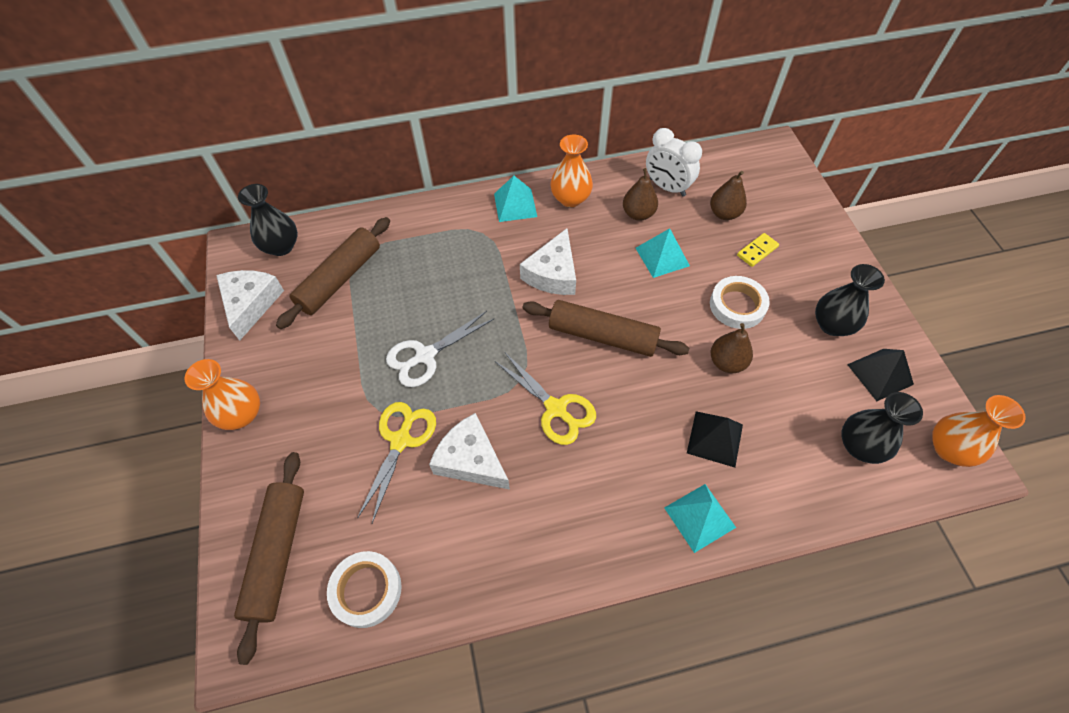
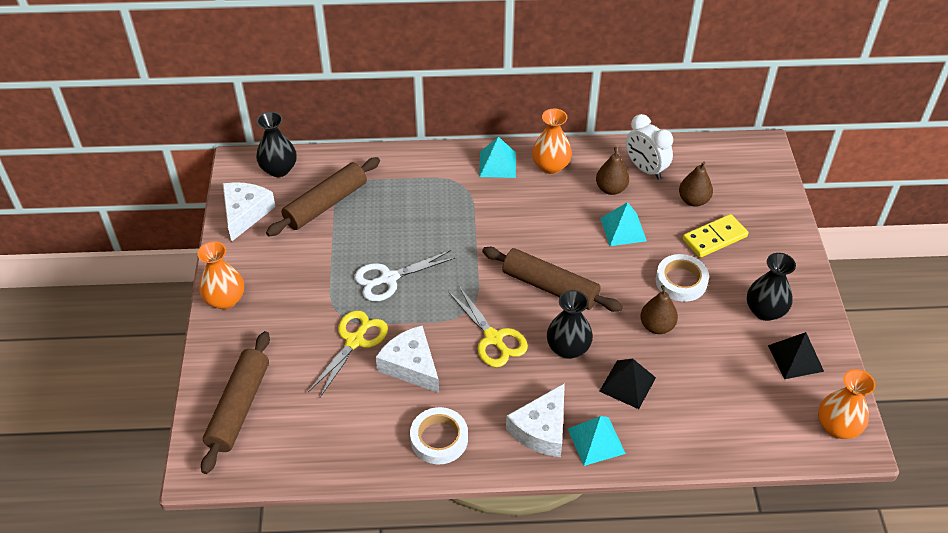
camera: 10 degrees right, 10 degrees down
white tape [327,551,402,628] -> white tape moved to [410,407,468,464]
white cheese [520,228,576,295] -> white cheese moved to [506,383,565,457]
yellow domino [737,233,779,267] -> yellow domino [683,214,748,258], size x1.55
black vase [841,392,923,464] -> black vase moved to [547,290,593,359]

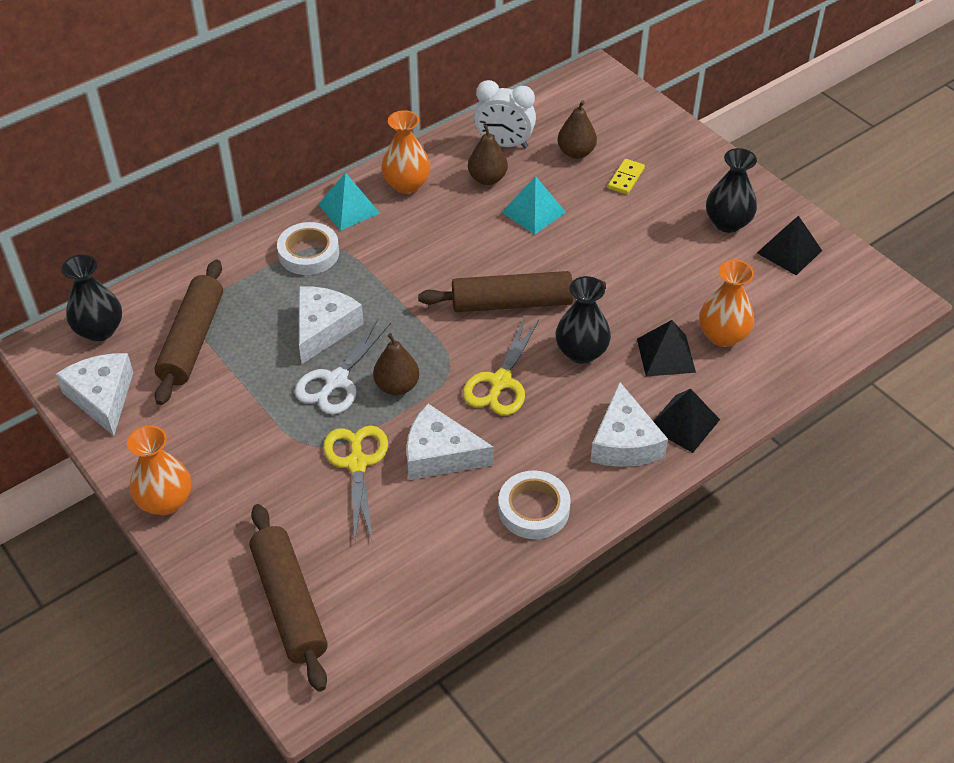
camera: 35 degrees left, 0 degrees up
yellow scissors [449,286,528,367] -> yellow scissors turned 90 degrees clockwise [463,317,539,415]
turquoise pyramid [568,416,626,466] -> black pyramid [653,389,720,453]
brown pear [640,285,678,334] -> brown pear moved to [373,333,419,395]
white tape [656,254,709,302] -> white tape moved to [277,222,339,275]
yellow domino [683,214,748,258] -> yellow domino [608,159,645,195], size x0.64
orange vase [818,369,876,439] -> orange vase moved to [699,260,754,347]
none -> white cheese [299,286,364,364]

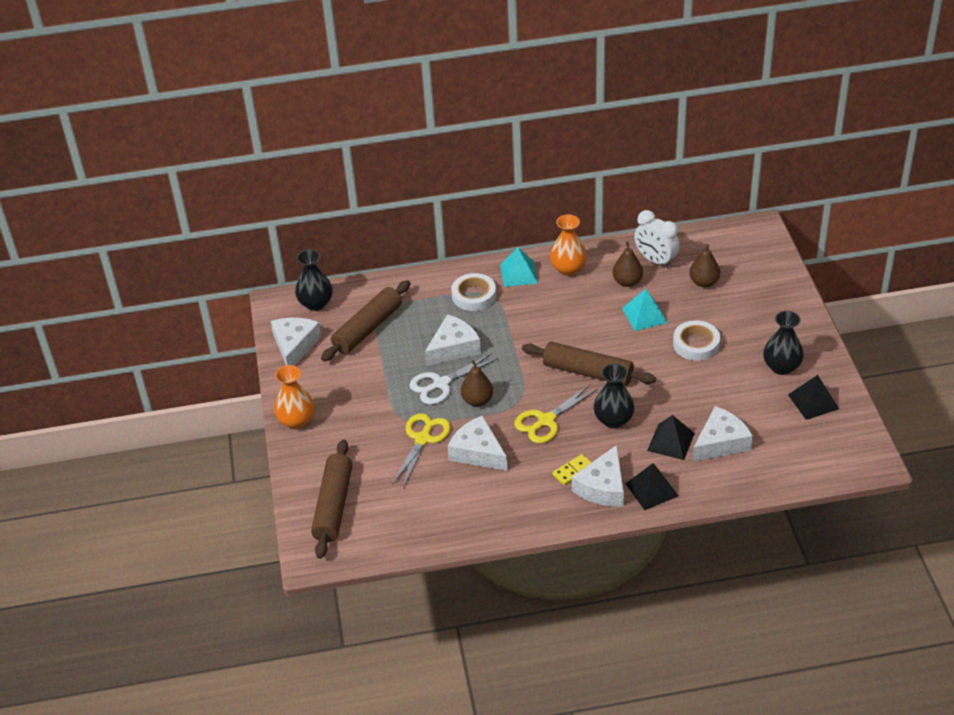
camera: 30 degrees right, 5 degrees down
white tape [498,471,571,539] -> white tape moved to [673,320,720,361]
yellow domino [608,159,645,195] -> yellow domino moved to [553,454,592,485]
orange vase [699,260,754,347] -> white cheese [692,406,753,462]

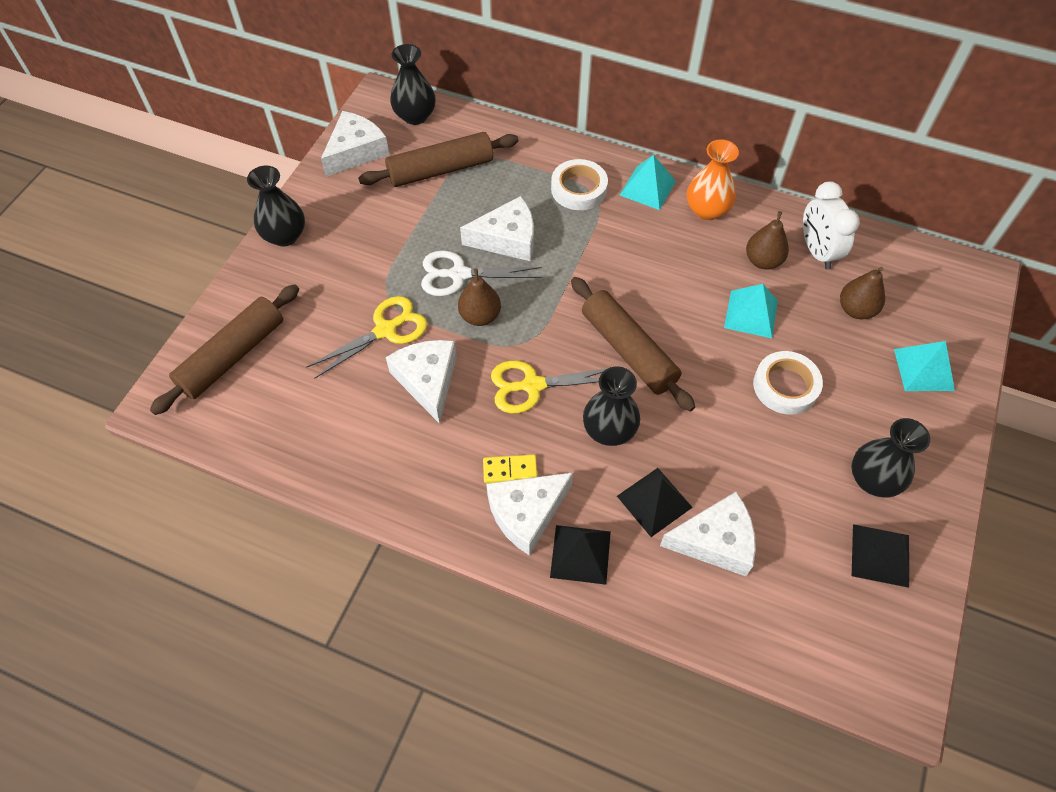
camera: 30 degrees right, 15 degrees up
orange vase [274,365,315,429] -> black vase [247,166,305,247]
none -> turquoise pyramid [894,341,955,391]

